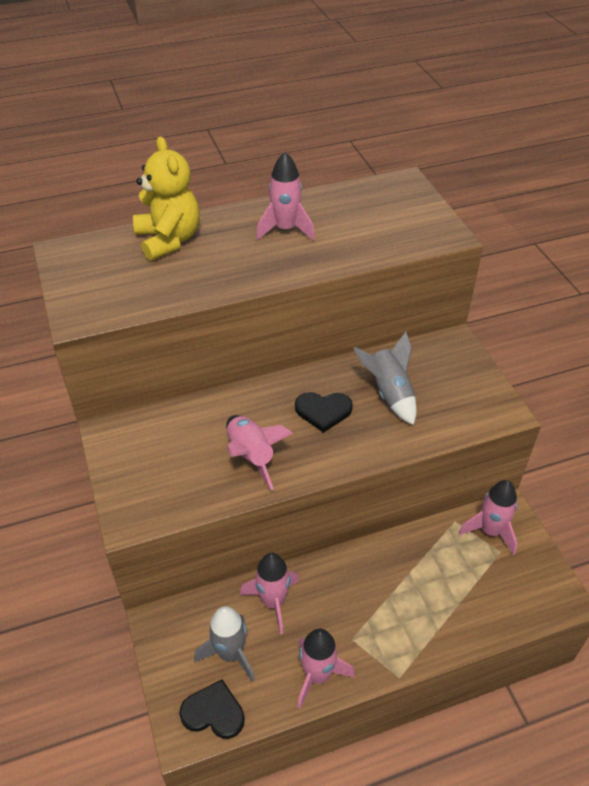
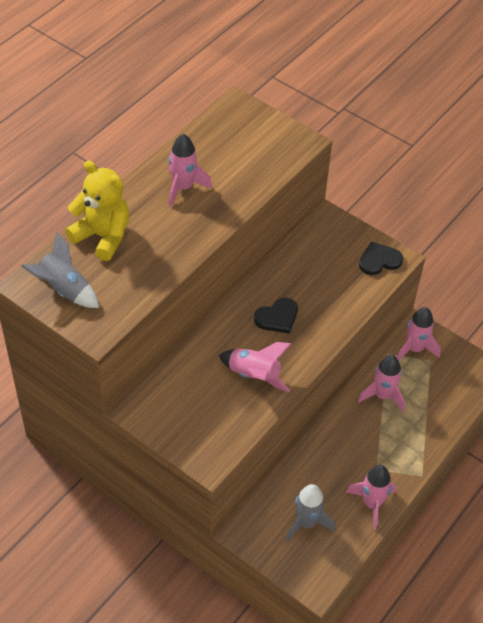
camera: 35 degrees left, 5 degrees up
black heart [179,679,245,739] -> black heart moved to [359,241,403,275]
pink rocket [240,553,299,634] -> pink rocket moved to [358,355,405,412]
grey rocket [353,332,417,425] -> grey rocket moved to [21,232,99,308]

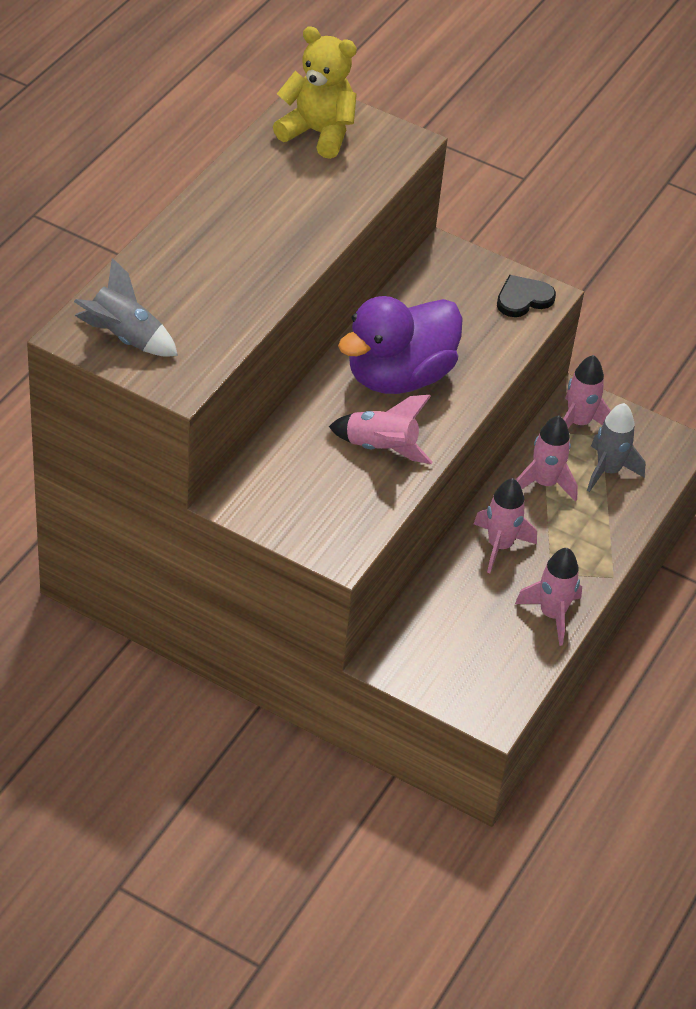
camera: 10 degrees left, 5 degrees down
yellow teddy bear [65,160,129,261] -> yellow teddy bear moved to [273,26,357,159]
pink rocket [169,134,212,207] -> pink rocket moved to [474,478,537,573]
black heart [254,298,298,334] -> purple duck [338,296,463,394]
grey rocket [286,484,335,542] -> grey rocket moved to [587,403,645,492]

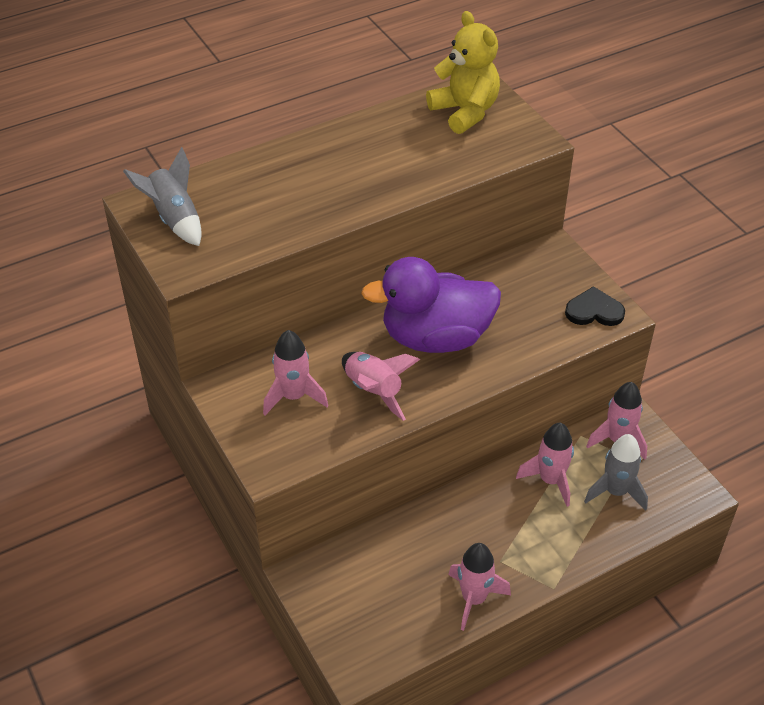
camera: 35 degrees right, 0 degrees up
pink rocket [474,478,537,573] -> pink rocket moved to [263,330,328,415]

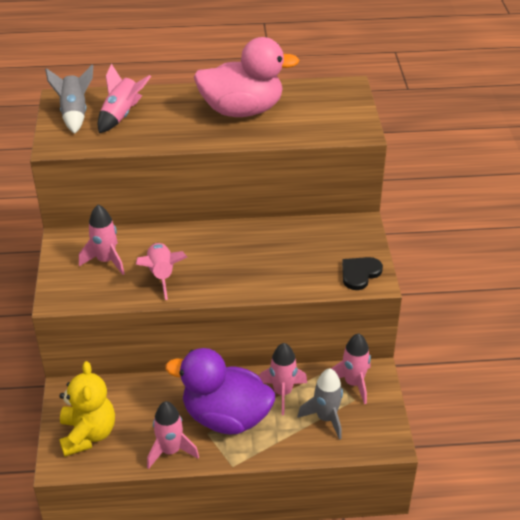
camera: 25 degrees right, 5 degrees down
purple duck [361,257,501,353] -> purple duck moved to [165,348,275,434]
yellow teddy bear [426,11,500,134] -> yellow teddy bear moved to [59,361,115,457]
black heart [565,286,625,326] -> black heart turned 75 degrees counterclockwise [342,257,383,290]
none -> pink rocket [98,64,151,133]
none -> pink duck [194,37,299,117]

